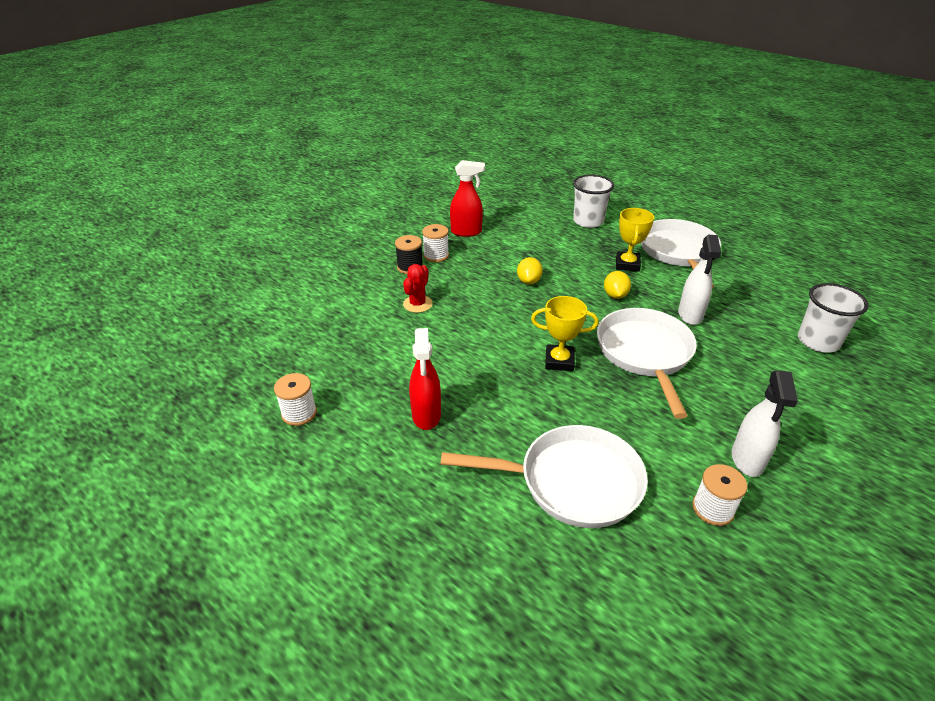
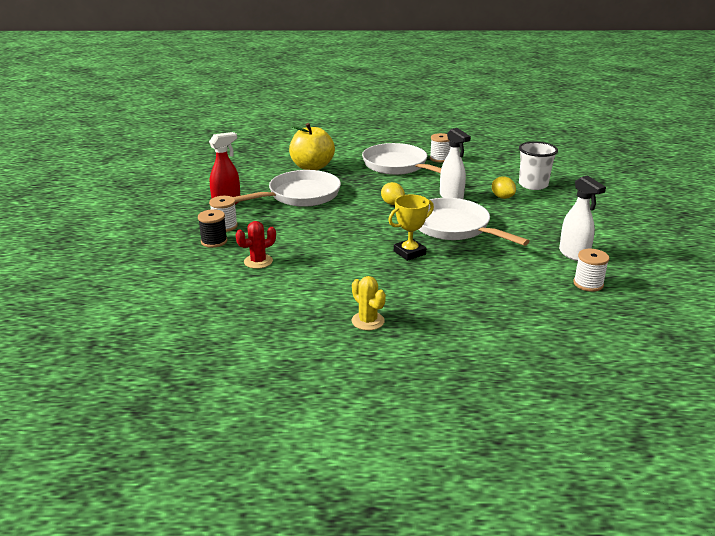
camera: 40 degrees left, 10 degrees down
white spool [274,373,317,426] -> white spool moved to [430,133,450,163]
red cactus [403,264,433,313] -> red cactus turned 75 degrees clockwise [236,221,276,269]
red spray bottle [409,328,441,430] -> yellow cactus [352,276,386,330]
white pan [441,425,648,528] -> white pan moved to [233,170,341,207]
yellow lemon [517,257,543,284] -> yellow lemon moved to [492,176,516,199]
white cup [573,175,614,228] -> yellow apple [289,123,335,170]
yellow trophy [616,208,654,272] -> none

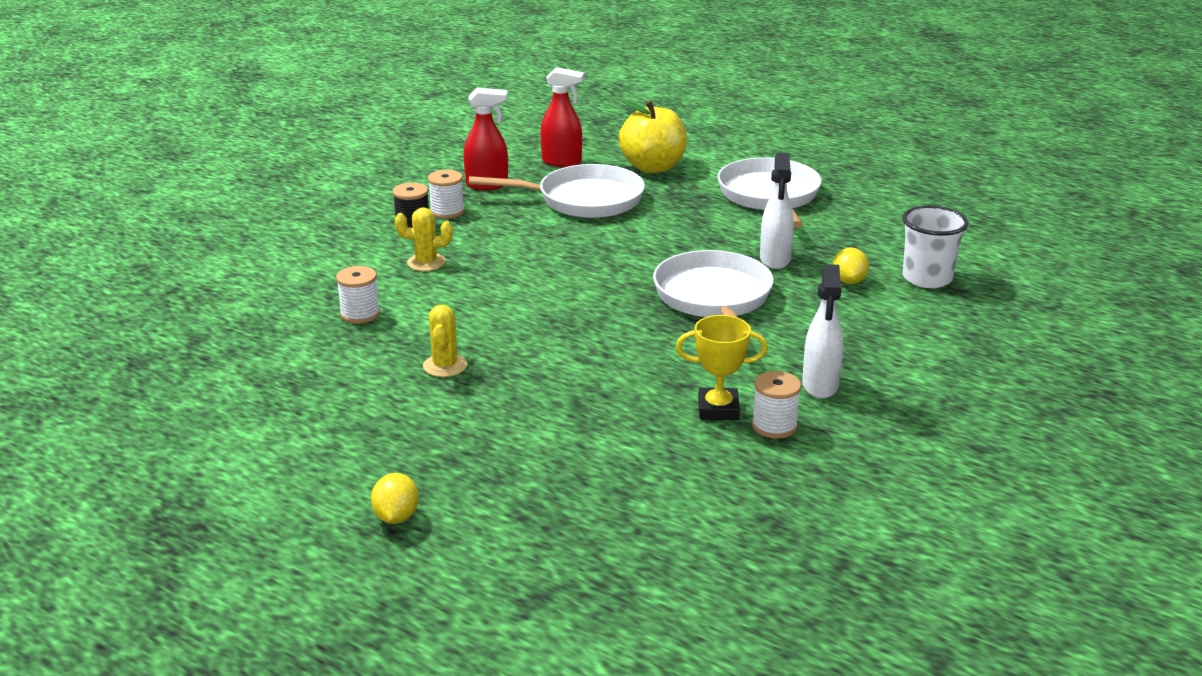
camera: 35 degrees right, 0 degrees up
red cactus [236,221,276,269] -> yellow cactus [395,207,453,271]
yellow lemon [381,182,405,205] -> yellow lemon moved to [371,473,419,524]
yellow trophy [388,195,434,261] -> yellow trophy moved to [676,315,768,420]
white spool [430,133,450,163] -> white spool moved to [336,266,380,324]
none -> red spray bottle [541,67,585,167]

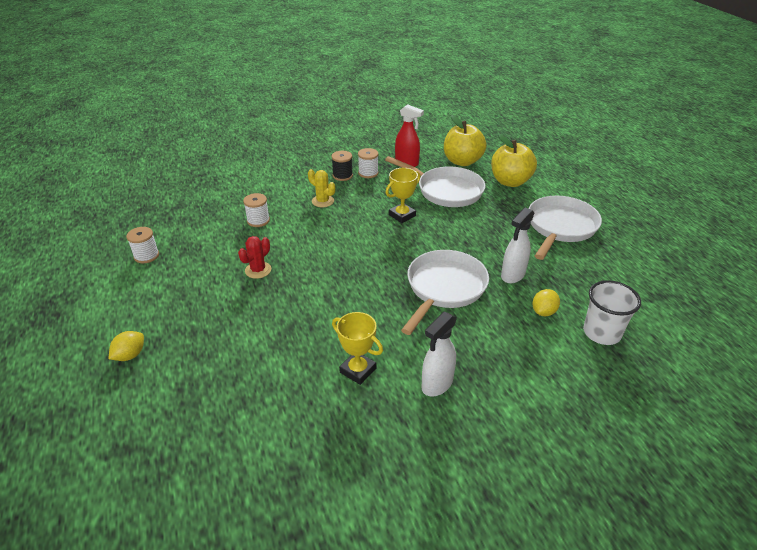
camera: 35 degrees right, 10 degrees up
yellow cactus [423,305,467,377] -> red cactus [238,236,271,279]
red spray bottle [541,67,585,167] -> yellow apple [444,115,487,166]
white spool [752,371,801,439] -> white spool moved to [126,227,159,263]
none -> yellow trophy [386,168,420,223]

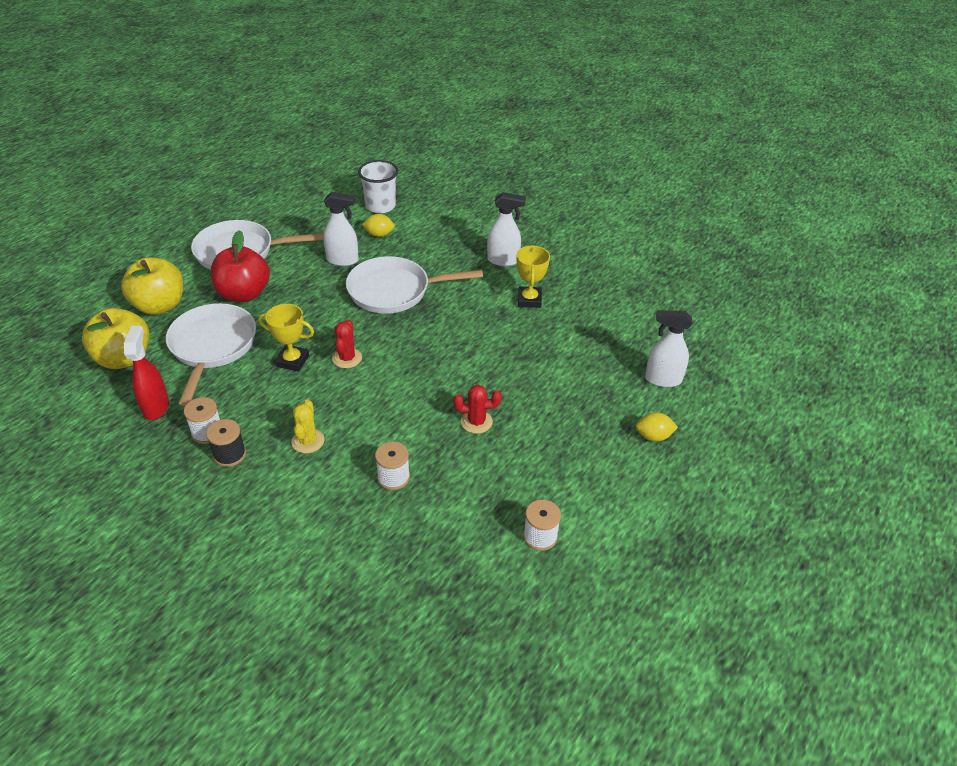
camera: 125 degrees left, 5 degrees up
none -> red apple [211,230,270,302]
none -> red cactus [332,320,362,368]
none -> white spray bottle [645,310,692,387]

